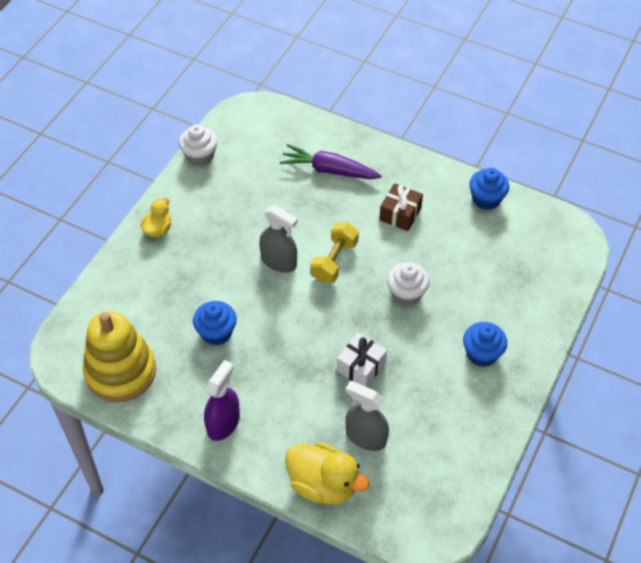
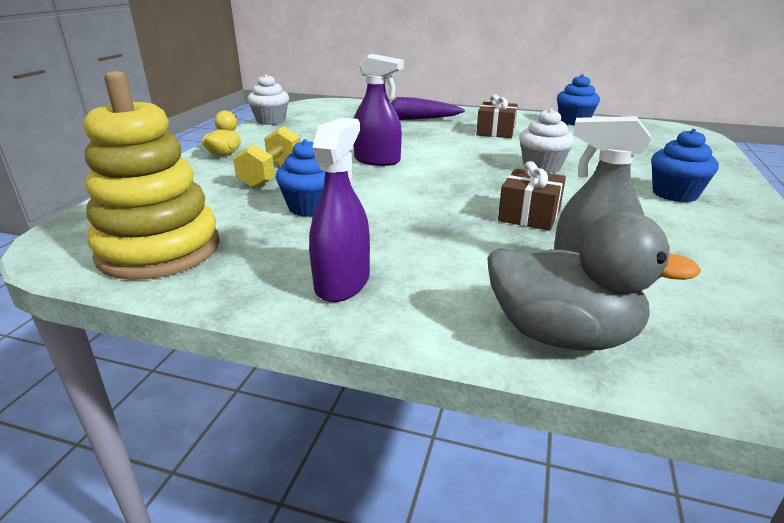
camera: 10 degrees left, 25 degrees down
grey spray bottle [259,205,298,273] -> purple spray bottle [353,54,404,166]
yellow duck [285,443,370,505] -> grey duck [487,211,701,350]
yellow dumbbell [311,222,359,283] -> yellow dumbbell moved to [233,126,300,189]
white gift [337,333,387,387] -> brown gift [498,161,566,231]

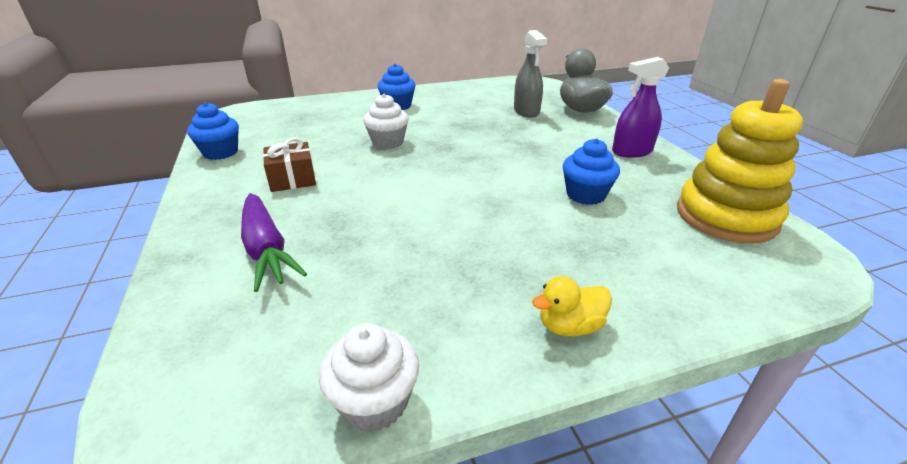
camera: 125 degrees left, 5 degrees up
yellow dumbbell [233,126,300,189] -> none
purple spray bottle [353,54,404,166] -> none
brown gift [498,161,566,231] -> none

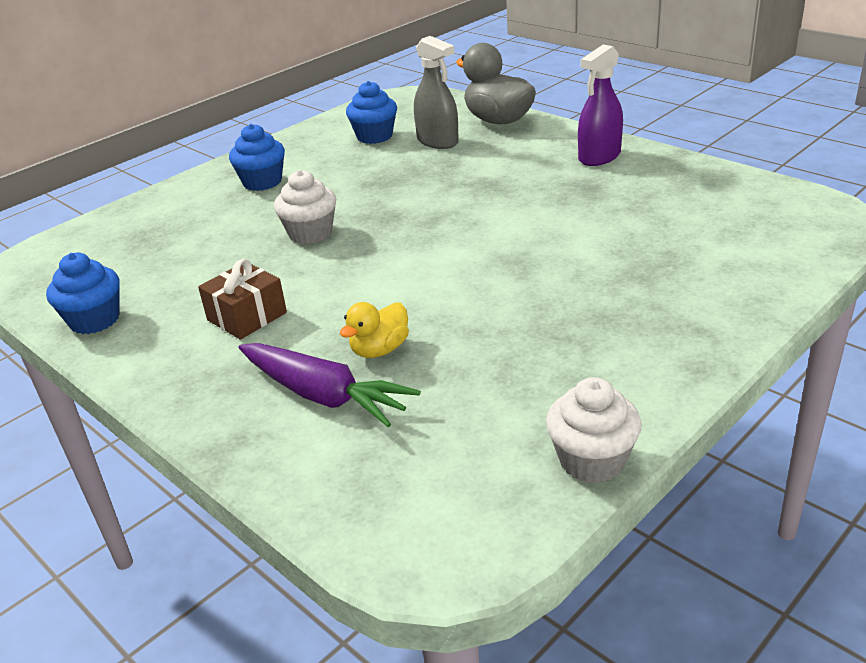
camera: 25 degrees left, 0 degrees up
yellow duck [532,276,612,337] -> yellow duck moved to [340,302,409,358]
blue cupcake [563,138,620,205] -> blue cupcake moved to [346,81,397,144]
yellow stacking toy [677,79,803,243] -> none

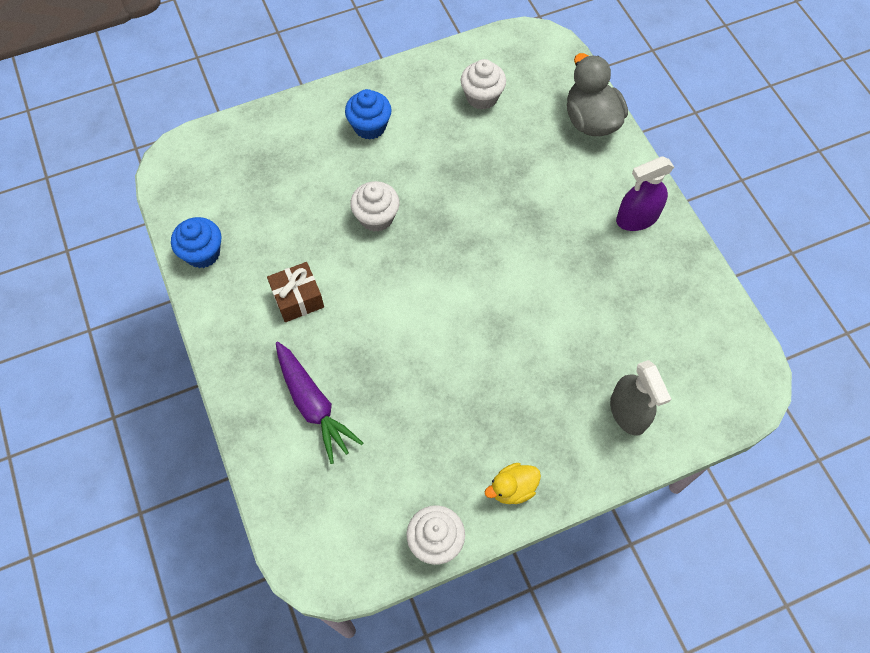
camera: 20 degrees right, 30 degrees up
yellow duck [340,302,409,358] -> yellow duck moved to [485,463,541,504]
blue cupcake [346,81,397,144] -> white cupcake [461,59,506,110]
grey spray bottle [414,36,459,149] -> grey spray bottle moved to [610,360,671,436]

